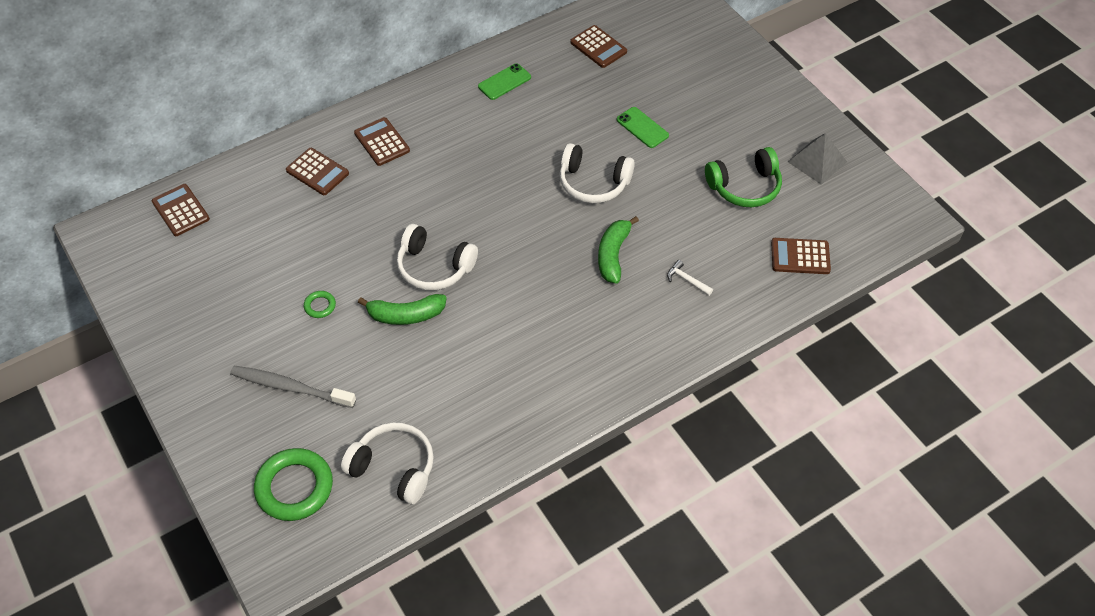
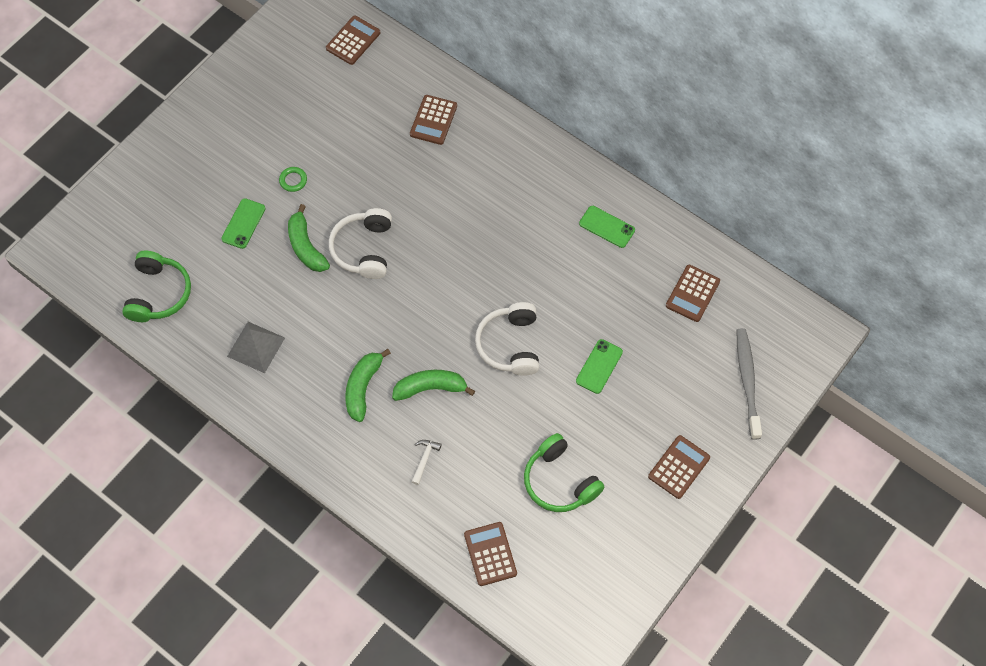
camera: 70 degrees right, 10 degrees up
grey toothbrush [230,366,356,408] -> grey toothbrush moved to [737,328,762,440]
green ring [254,448,333,521] -> none
white headphones [341,422,434,504] -> green headphones [122,251,191,322]
brown calculator [354,117,410,166] -> brown calculator moved to [648,435,710,499]
grey pyramid [788,133,847,185] -> grey pyramid moved to [227,322,285,373]
none -> green phone [221,198,265,249]
none -> green banana [345,349,391,422]

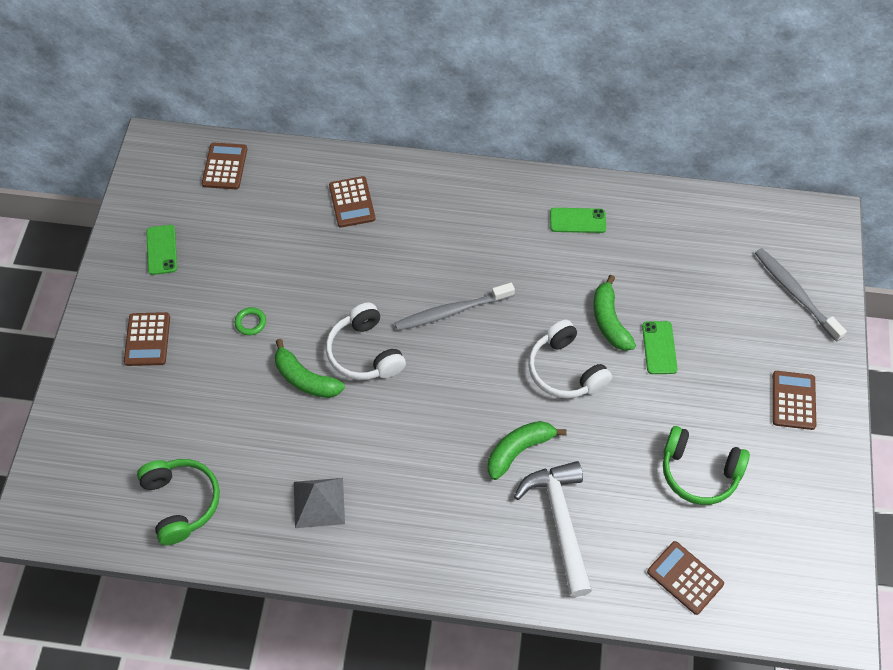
camera: 30 degrees left, 5 degrees down
green phone [221,198,265,249] -> green phone moved to [146,225,177,275]
green banana [345,349,391,422] -> green banana moved to [593,275,636,351]
white hammer [412,440,442,485] -> white hammer [514,461,592,597], size x2.49
brown calculator [666,265,720,322] -> brown calculator moved to [124,312,170,366]
none -> grey toothbrush [394,283,515,331]

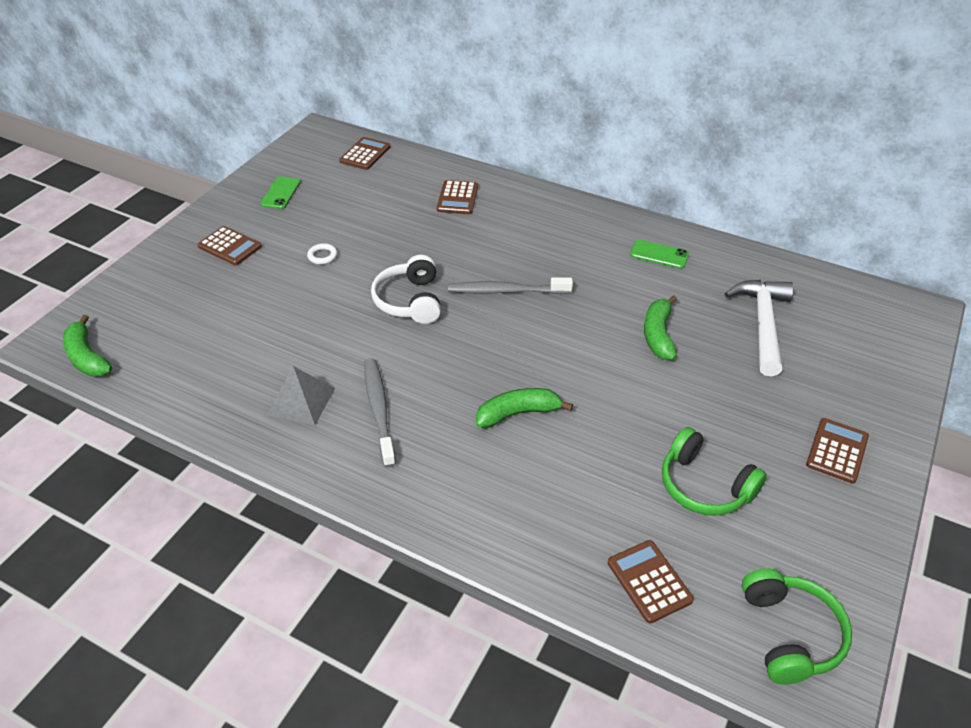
camera: 20 degrees right, 15 degrees down
brown calculator [124,312,170,366] -> brown calculator turned 75 degrees counterclockwise [198,226,262,265]
green headphones [137,459,220,545] -> green headphones moved to [742,569,852,684]
green ring [235,307,266,335] -> white ring [307,243,337,264]
green banana [275,339,345,398] -> green banana moved to [63,315,112,377]
white hammer [514,461,592,597] -> white hammer moved to [724,280,794,376]
white headphones [528,320,612,399] -> none
green phone [642,321,678,374] -> none
grey toothbrush [755,248,847,342] -> grey toothbrush moved to [364,358,396,468]

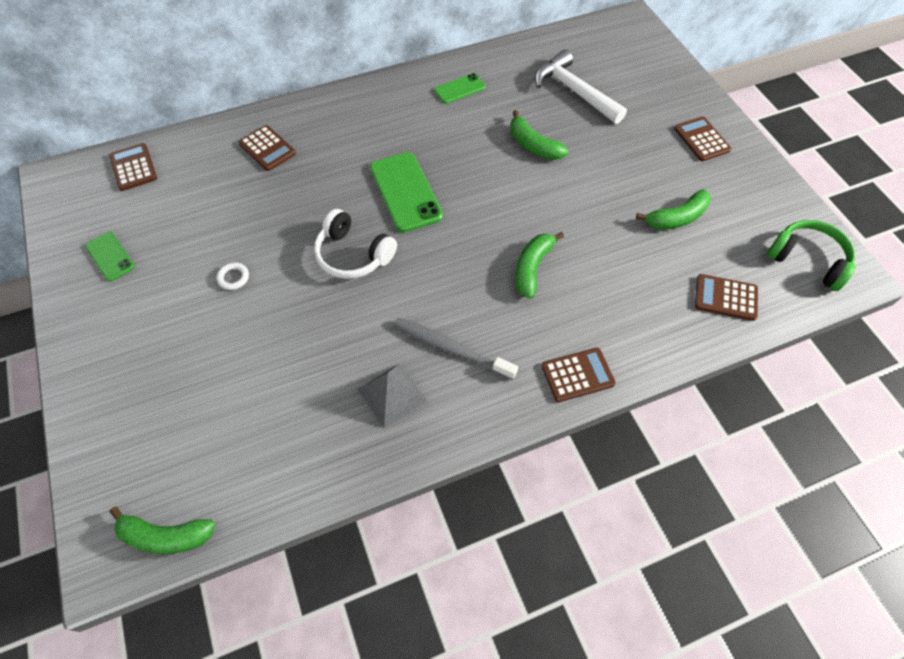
camera: 50 degrees left, 15 degrees up
brown calculator [198,226,262,265] -> brown calculator moved to [541,347,616,402]
grey toothbrush [448,277,573,294] -> green phone [370,152,443,233]
green headphones [662,427,767,516] -> green banana [636,189,711,229]

